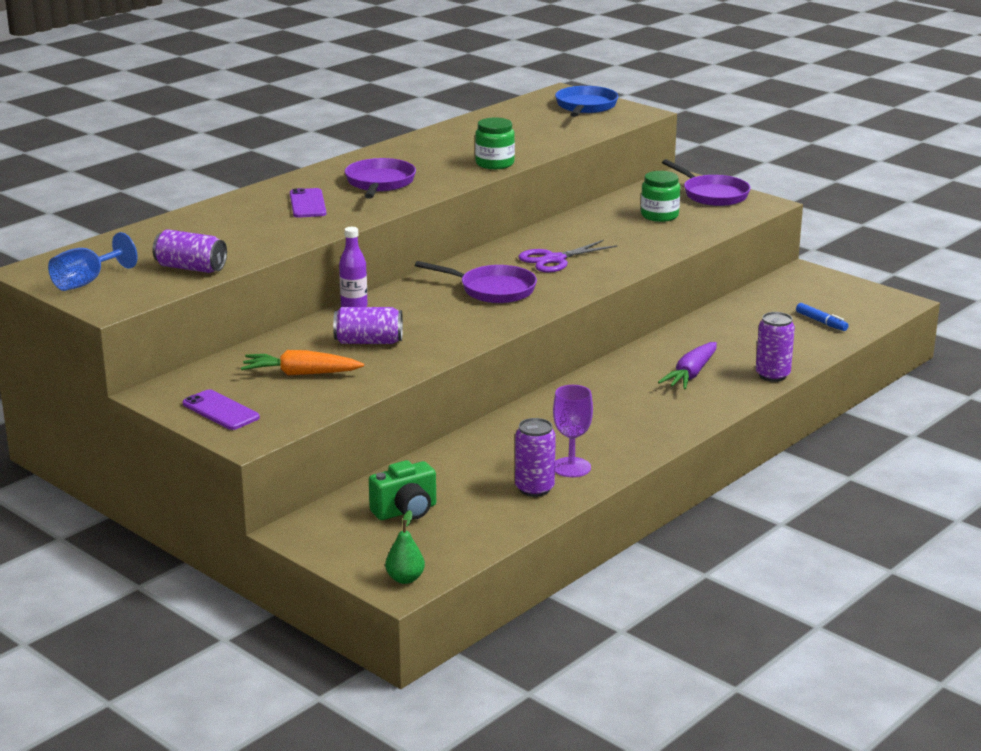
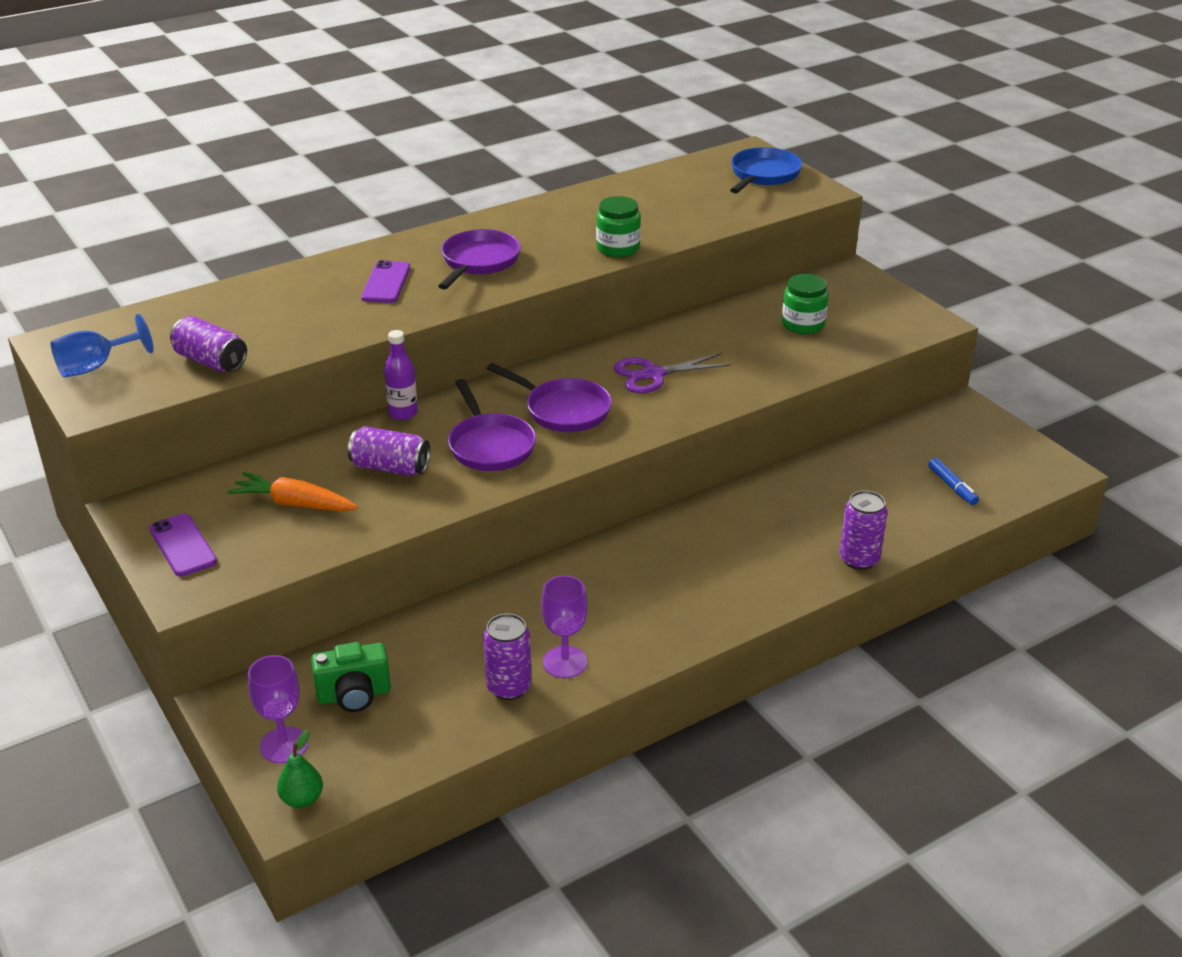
camera: 15 degrees right, 10 degrees up
purple carrot [658,342,717,389] -> none
purple pan [662,159,751,206] -> purple pan moved to [448,379,536,471]
none -> purple goblet [248,655,308,763]

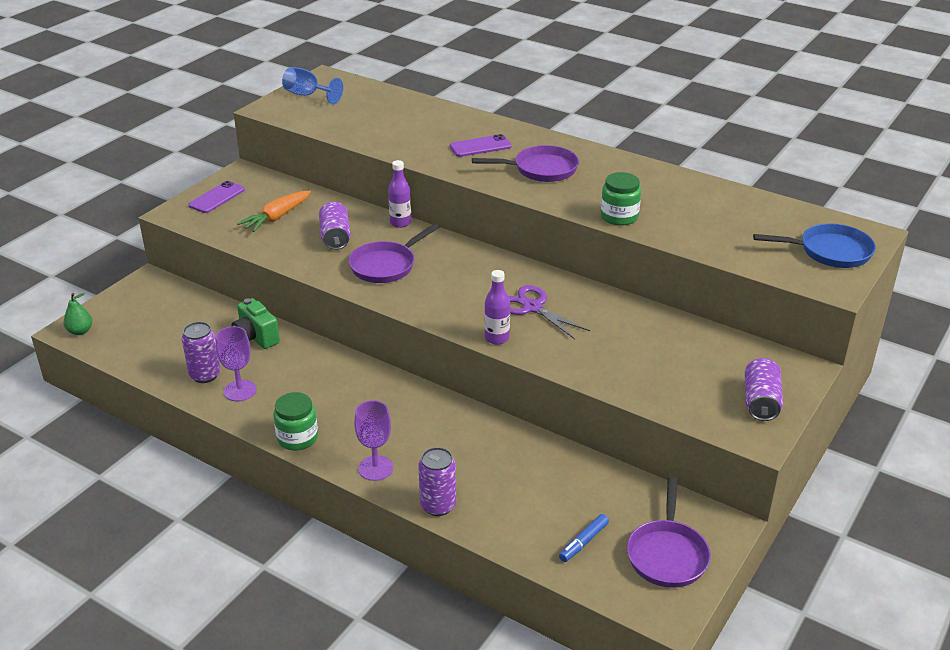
camera: 65 degrees right, 0 degrees up
purple can [170,316,247,372] -> purple can moved to [745,358,783,421]
orange carrot [227,472,358,511] -> orange carrot turned 135 degrees counterclockwise [237,191,311,232]
purple goblet [248,655,308,763] -> purple goblet moved to [354,400,393,481]
green camera [311,642,391,712] -> green camera moved to [231,298,280,349]
purple pan [487,363,612,432] -> purple pan moved to [627,477,711,588]
green jar [782,274,829,334] -> green jar moved to [273,392,318,451]
none -> purple bottle [484,270,510,345]

